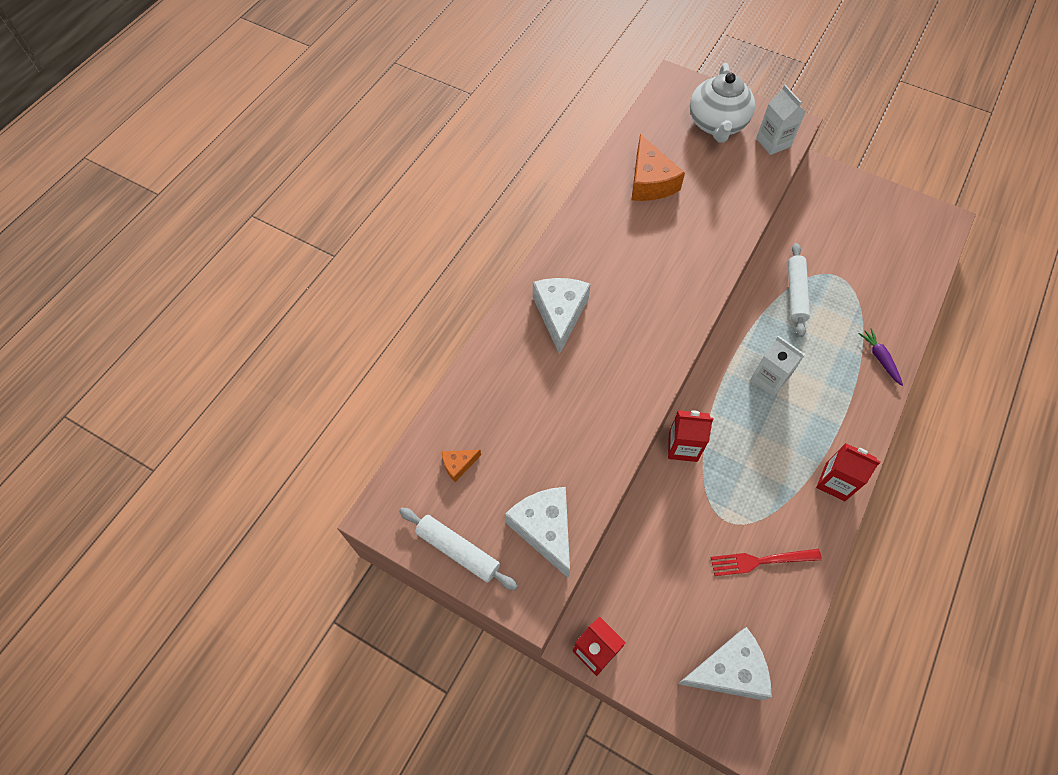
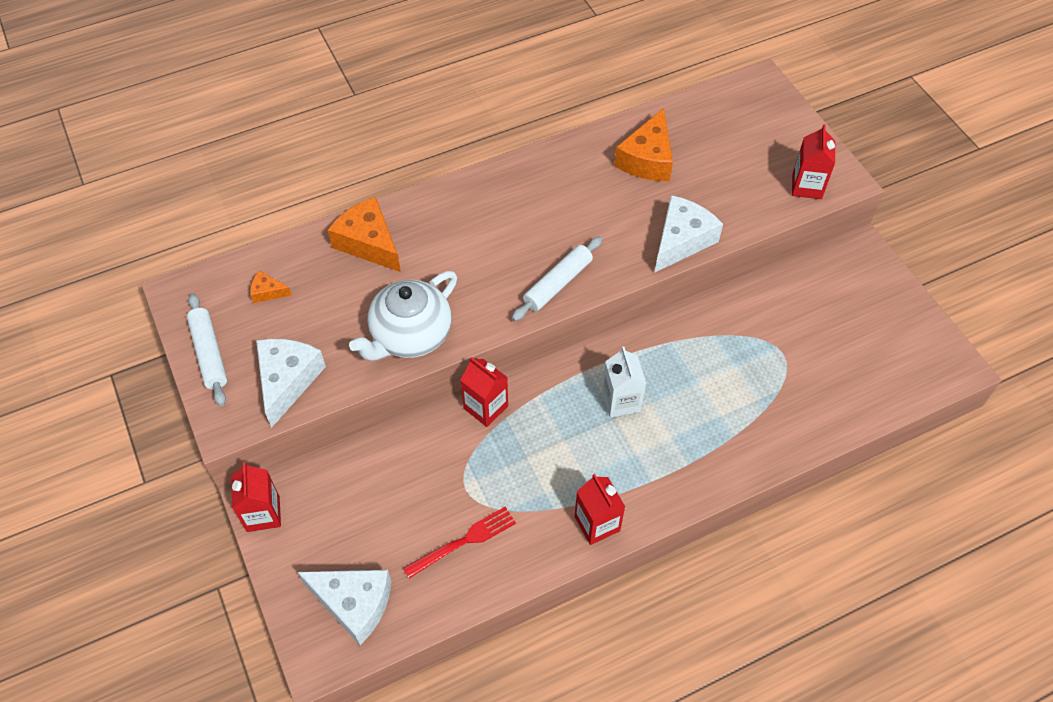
camera: 35 degrees right, 5 degrees down
white cheese [533,278,591,355] -> white cheese moved to [655,195,723,272]
white teapot [690,63,755,143] -> white teapot moved to [349,271,457,361]
red fork [711,549,822,576] -> red fork turned 120 degrees clockwise [403,507,516,578]
white carton [756,85,806,155] -> red carton [792,124,835,199]
white rolling pin [788,243,810,337] -> white rolling pin moved to [512,236,603,321]
purple carrot [858,328,903,386] -> none
none -> orange cheese [328,197,401,272]

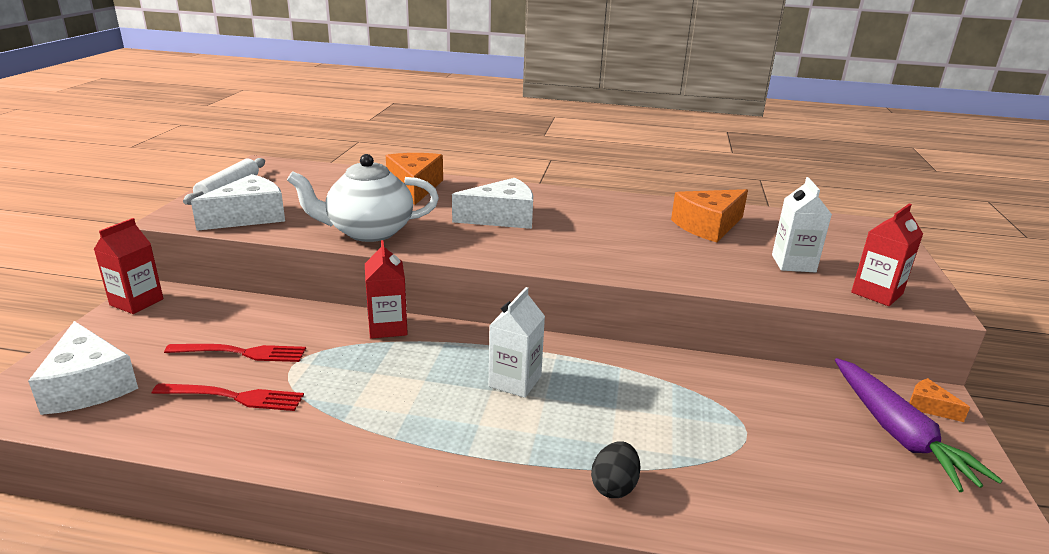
camera: 35 degrees right, 30 degrees down
orange cheese [250,270,292,303] -> orange cheese moved to [909,378,970,422]
white rolling pin [512,236,603,321] -> none
red carton [575,474,625,545] -> none
white cheese [655,195,723,272] -> white cheese moved to [452,178,533,229]
none -> red fork [164,344,306,362]
none -> black egg [591,441,641,498]
none -> white carton [772,177,832,272]
none -> purple carrot [835,358,1003,492]

